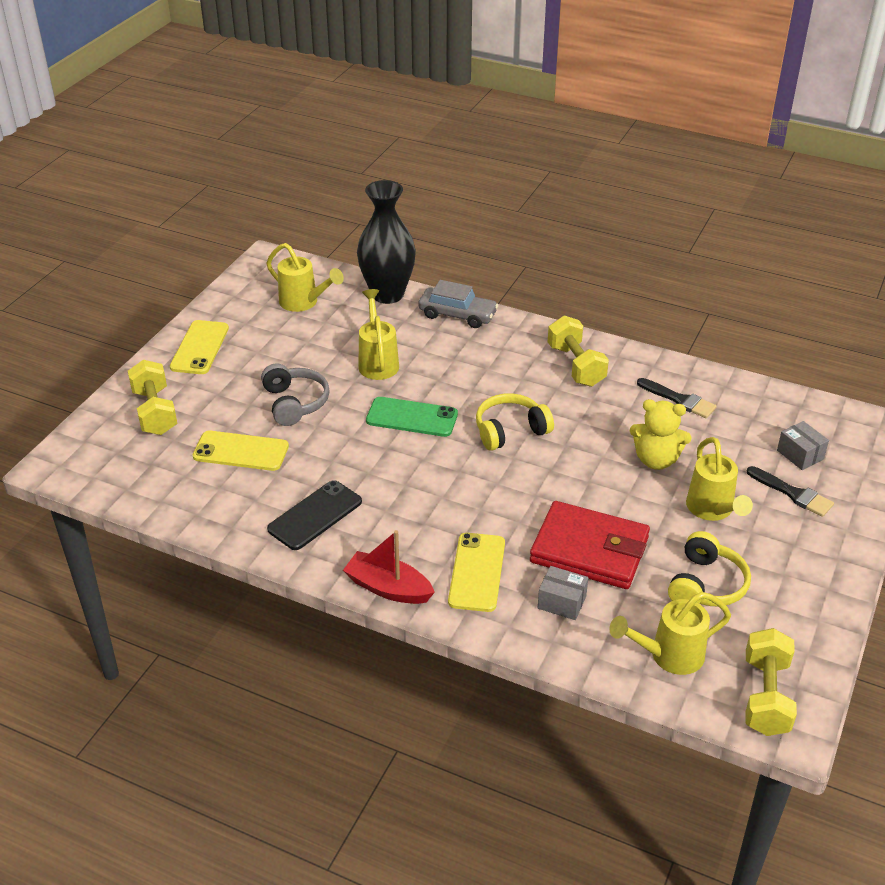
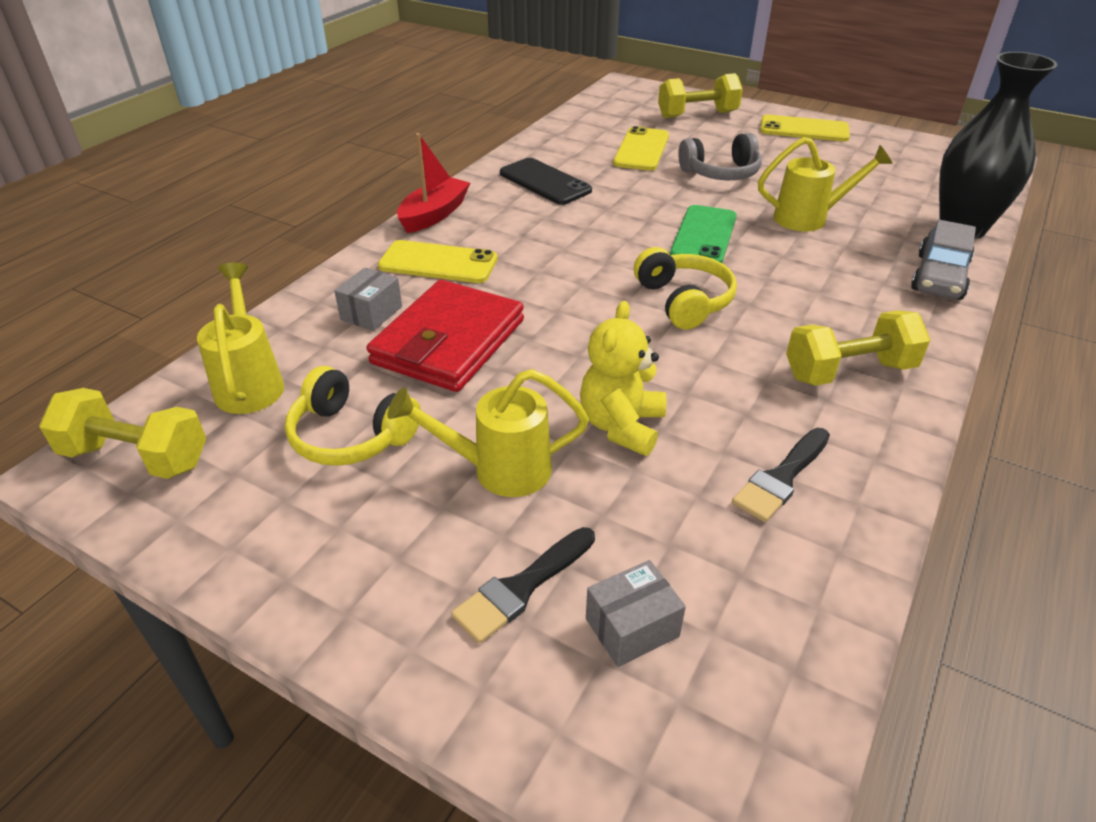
camera: 95 degrees right, 0 degrees up
yellow watering can [266,243,344,312] -> none

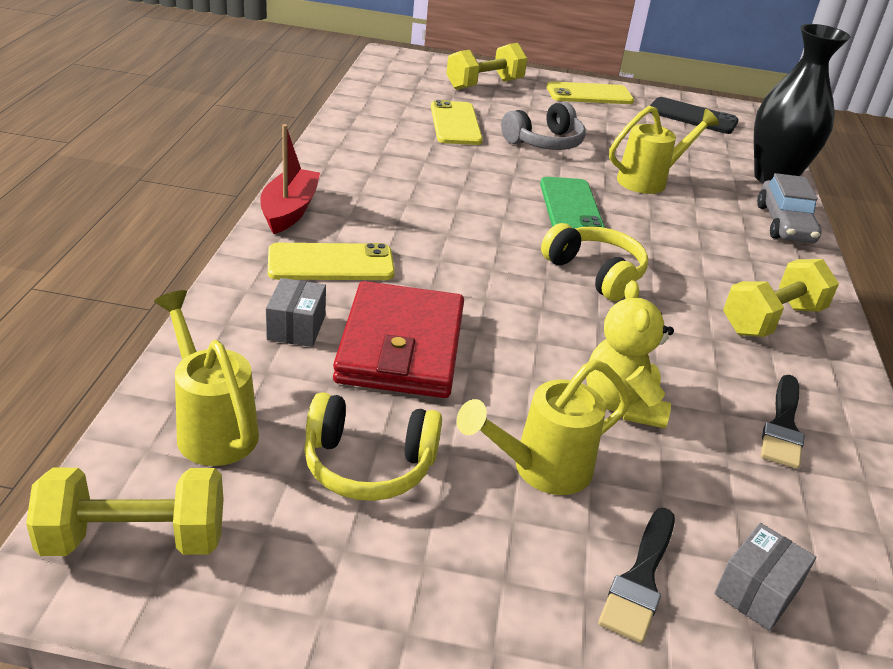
camera: 25 degrees left, 5 degrees down
black phone [500,158,592,205] -> black phone moved to [649,97,739,134]

